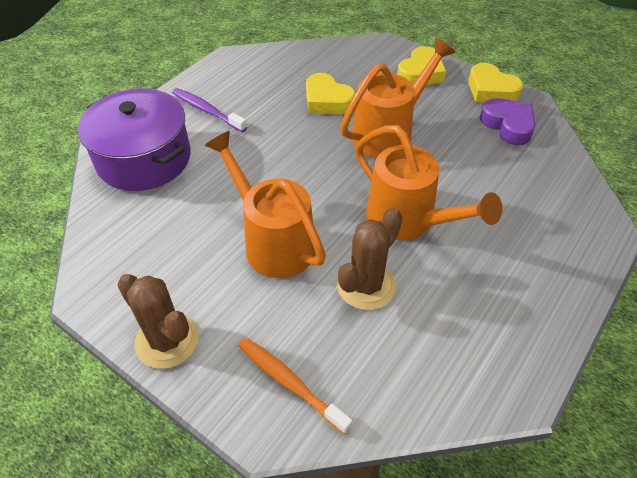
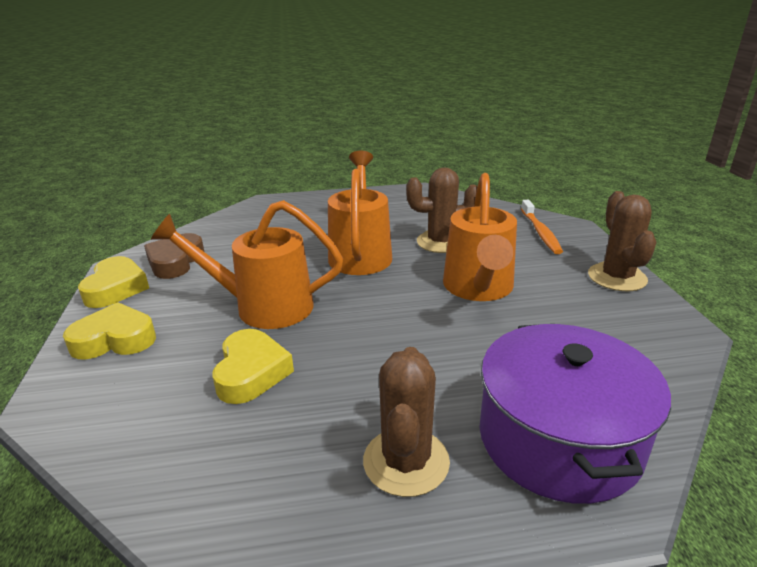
camera: 135 degrees left, 20 degrees down
purple toothbrush [172,88,247,132] -> brown cactus [363,347,450,497]
purple heart [480,98,535,145] -> brown heart [144,233,204,279]

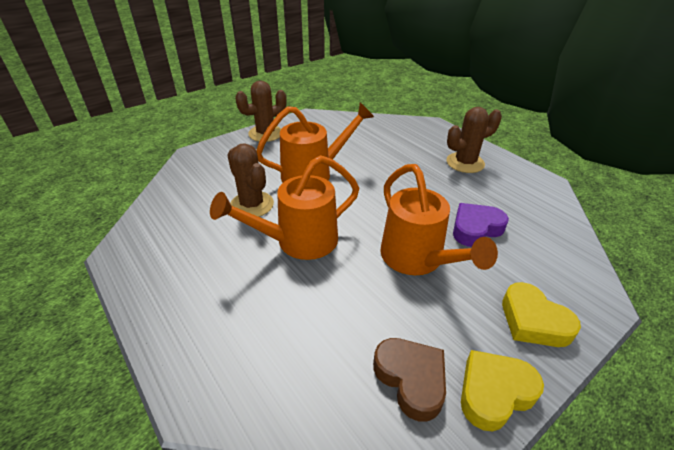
camera: 120 degrees left, 10 degrees up
brown heart [144,233,204,279] -> brown heart turned 105 degrees counterclockwise [373,338,446,422]
yellow heart [213,329,294,404] -> purple heart [453,203,509,247]
purple pot [480,324,671,504] -> none
orange toothbrush [521,200,563,254] -> none

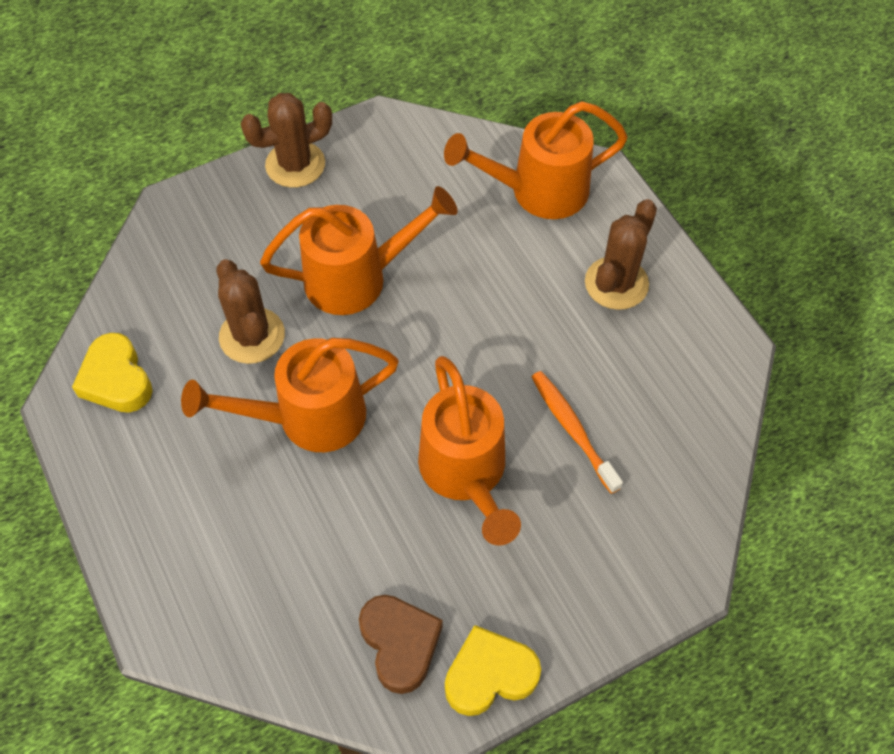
camera: 10 degrees right, 20 degrees up
brown cactus [446,107,502,173] -> brown cactus turned 45 degrees counterclockwise [585,199,657,310]
purple heart [453,203,509,247] -> orange toothbrush [531,371,623,494]
yellow heart [502,282,581,347] -> yellow heart moved to [72,333,153,413]
none -> orange watering can [444,101,628,219]

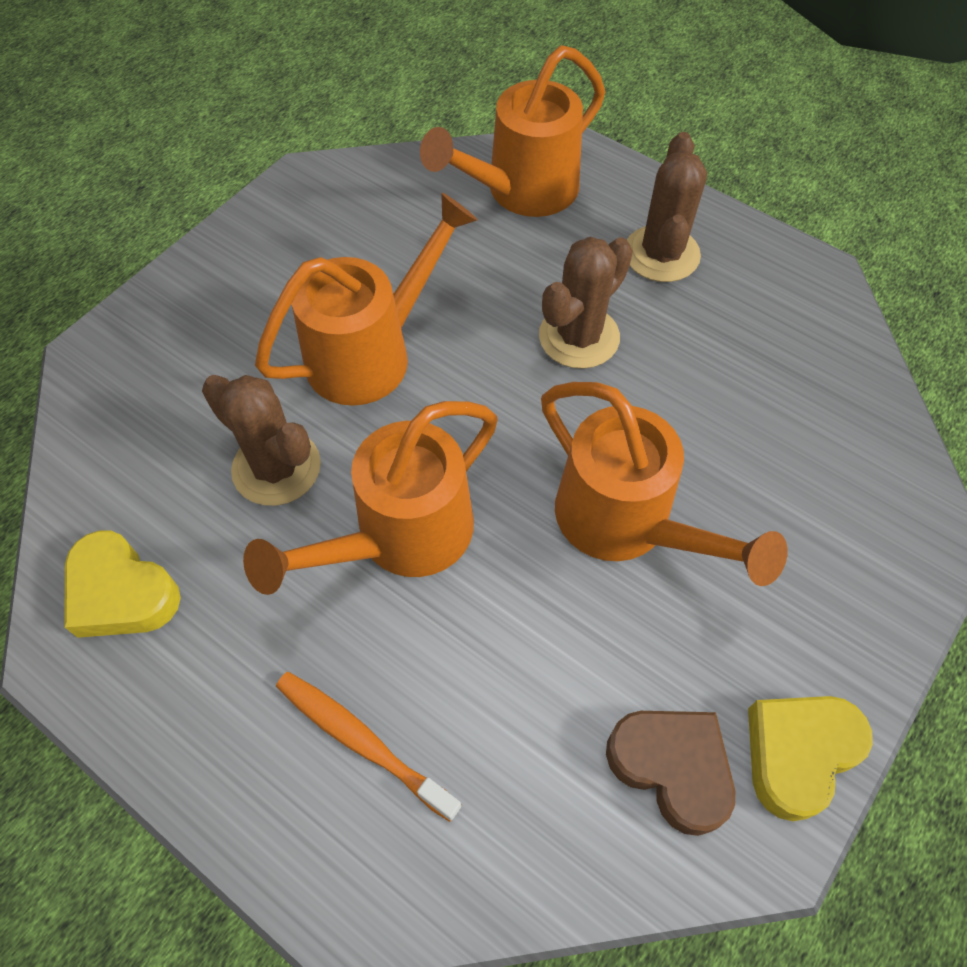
camera: 25 degrees left, 0 degrees up
brown cactus [241,93,332,188] -> brown cactus moved to [539,237,633,369]
orange toothbrush [531,371,623,494] -> orange toothbrush moved to [276,672,461,822]

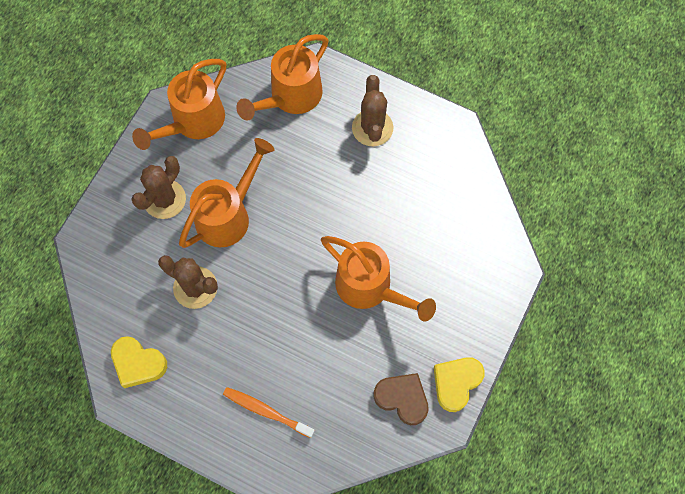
camera: 10 degrees left, 10 degrees up
orange watering can [243,401,498,595] -> orange watering can moved to [132,59,226,150]
brown cactus [539,237,633,369] -> brown cactus moved to [131,156,186,219]

